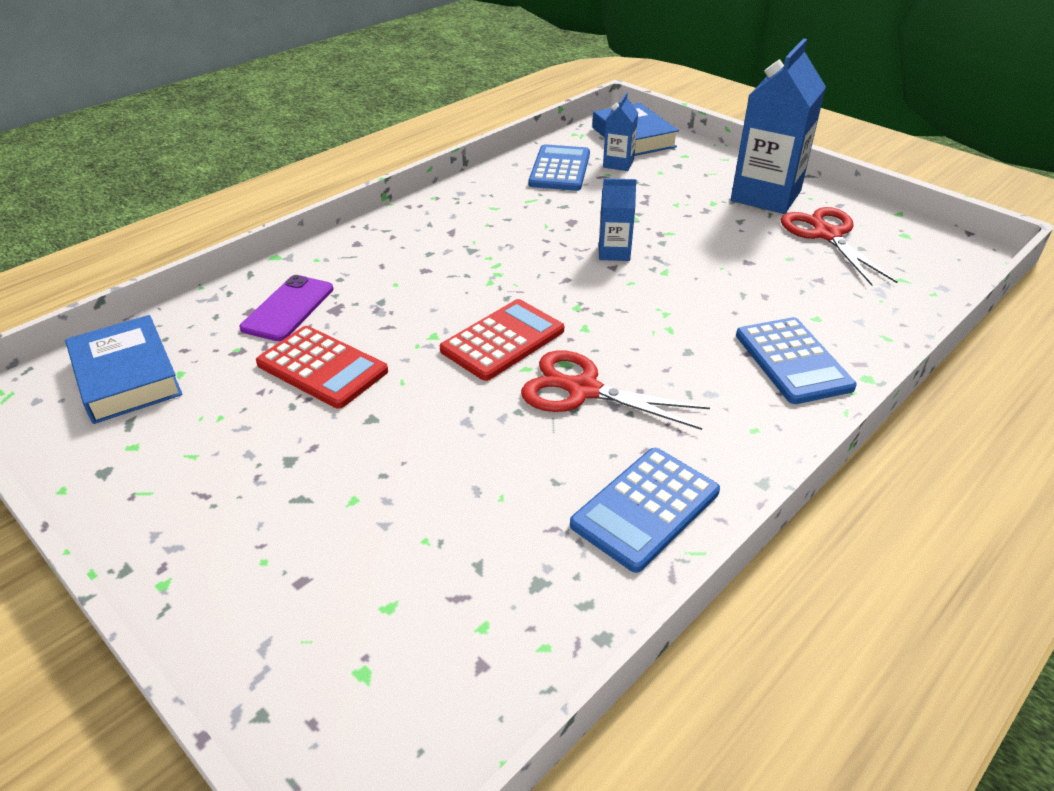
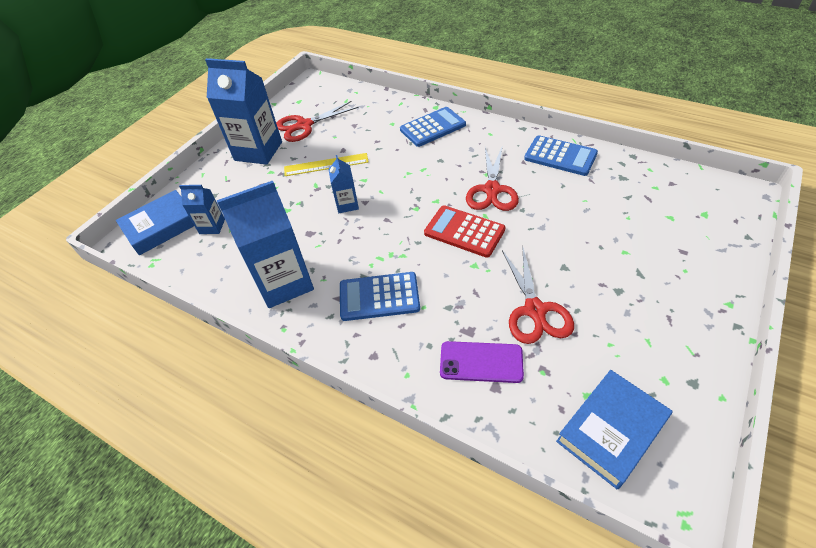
camera: 100 degrees left, 10 degrees up
red calculator [256,326,388,409] -> red scissors [502,246,574,344]
blue calculator [528,144,590,191] -> blue calculator moved to [340,272,420,321]
none -> blue carton [217,180,314,308]
none -> yellow ruler [284,153,368,176]

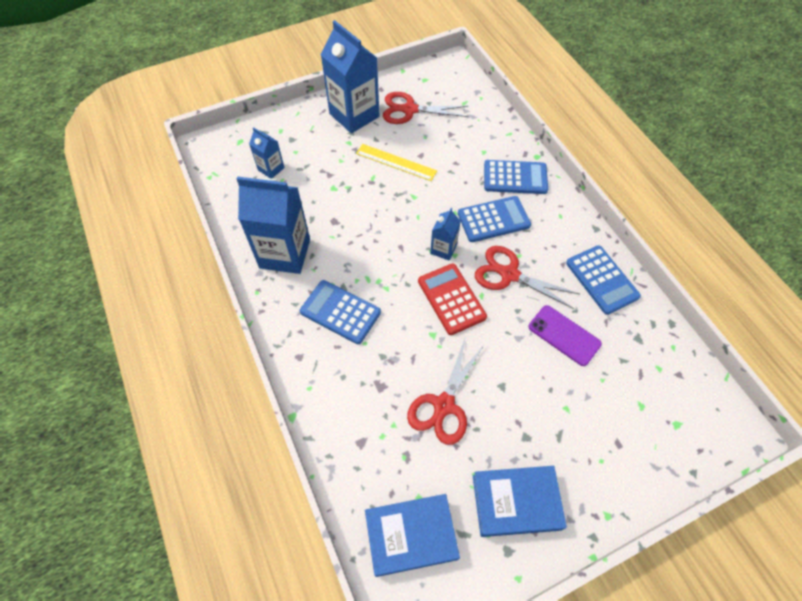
camera: 30 degrees right, 10 degrees up
blue book [116,190,194,255] -> blue book moved to [473,466,567,537]
blue carton [328,155,359,213] -> blue carton moved to [430,208,461,261]
purple phone [440,341,524,383] -> purple phone moved to [529,305,602,366]
red scissors [466,145,519,211] -> red scissors turned 75 degrees clockwise [475,246,579,309]
none -> blue calculator [458,196,531,242]

